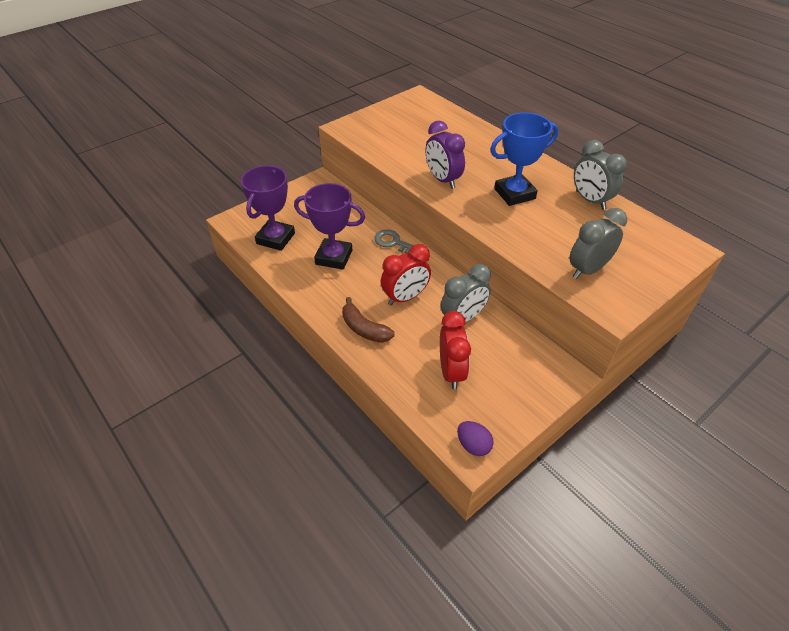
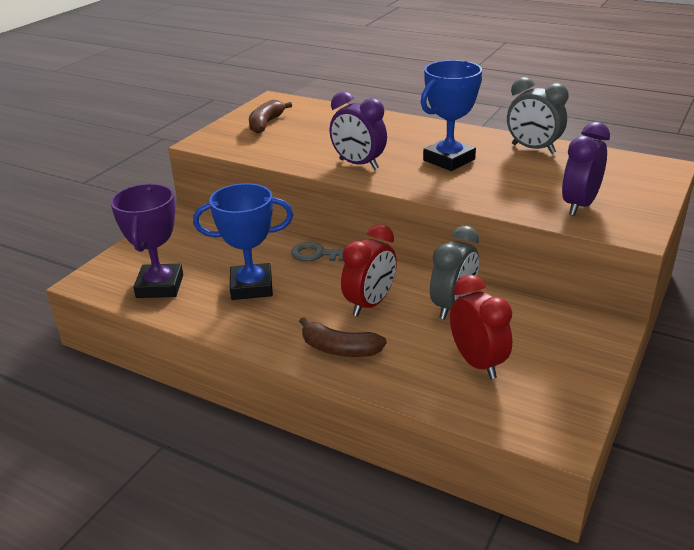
camera: 20 degrees left, 15 degrees down
purple trophy [294,183,365,270] -> blue trophy [193,183,293,300]
purple egg [457,421,494,456] -> none
grey clock [570,208,627,279] -> purple clock [562,122,610,216]
none -> brown banana [249,100,292,133]

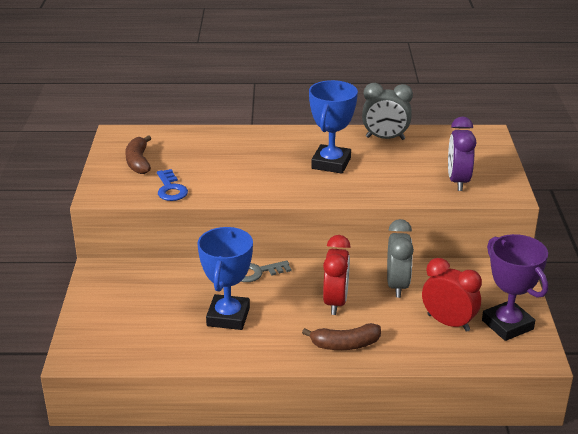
camera: 30 degrees left, 0 degrees up
purple trophy [110,184,183,298] -> purple trophy moved to [482,234,548,341]
blue trophy [193,183,293,300] -> blue trophy turned 45 degrees counterclockwise [197,227,253,330]
purple clock [330,91,387,170] -> none
none -> blue key [157,169,188,201]

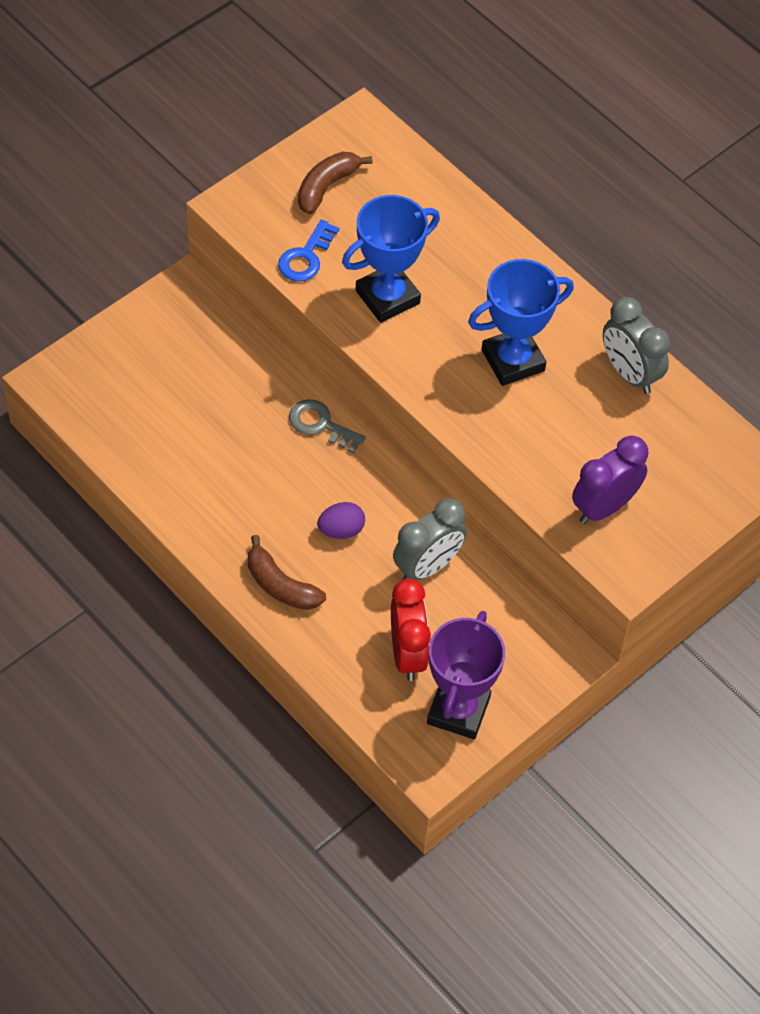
camera: 45 degrees right, 25 degrees up
blue trophy [197,227,253,330] -> blue trophy moved to [342,195,440,323]
red clock [323,235,351,315] -> purple egg [317,502,365,539]

